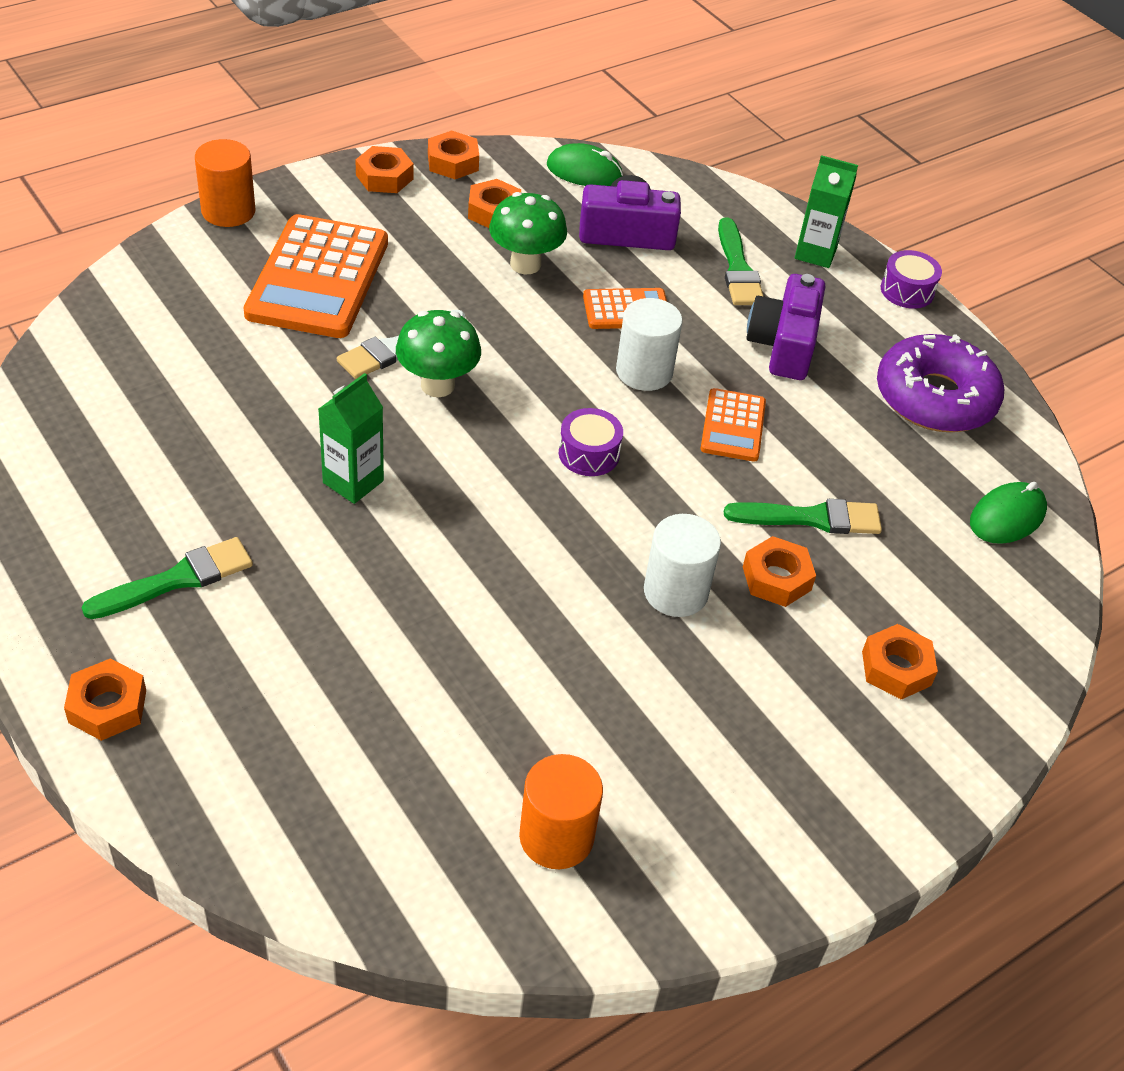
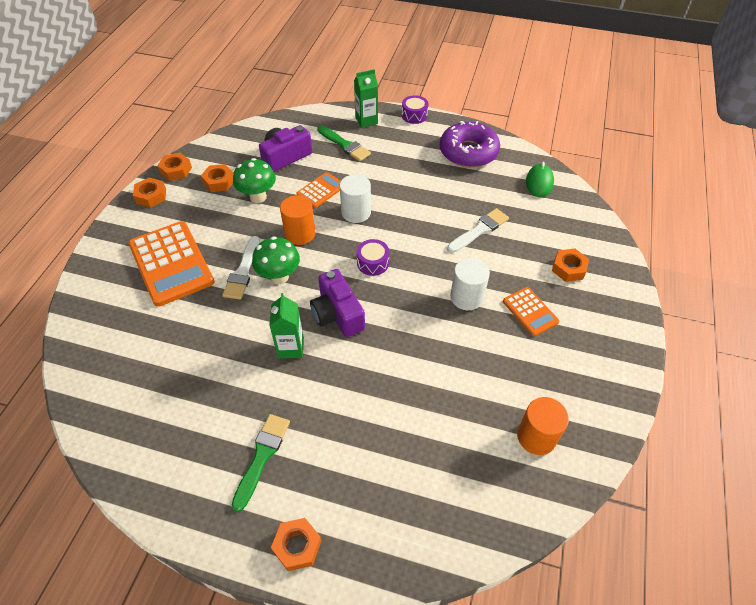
camera: 35 degrees left, 5 degrees up
orange cylinder [195,139,256,227] -> orange cylinder moved to [280,195,315,245]
green mouse [547,143,623,186] -> none
orange calculator [700,388,766,462] -> orange calculator moved to [503,287,559,336]
green brush [724,499,882,534] -> white brush [447,208,509,253]
orange nut [743,536,816,607] -> none
purple camera [746,274,825,380] -> purple camera moved to [310,269,365,337]

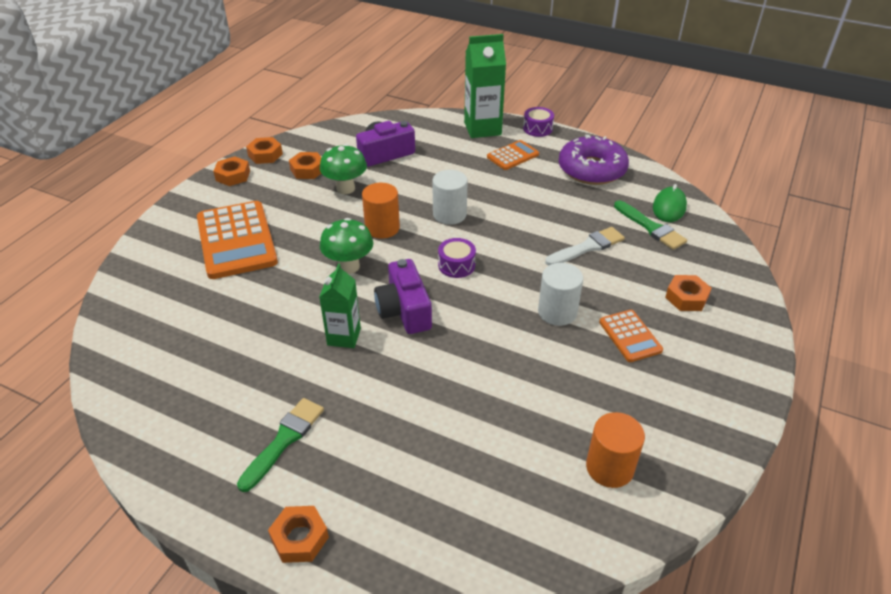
camera: 10 degrees right, 10 degrees down
white brush [222,236,260,300] -> none
orange calculator [296,172,341,208] -> orange calculator moved to [487,140,539,170]
green brush [317,125,371,161] -> green brush moved to [614,200,687,250]
green carton [354,69,378,128] -> green carton [464,34,506,138], size x1.57

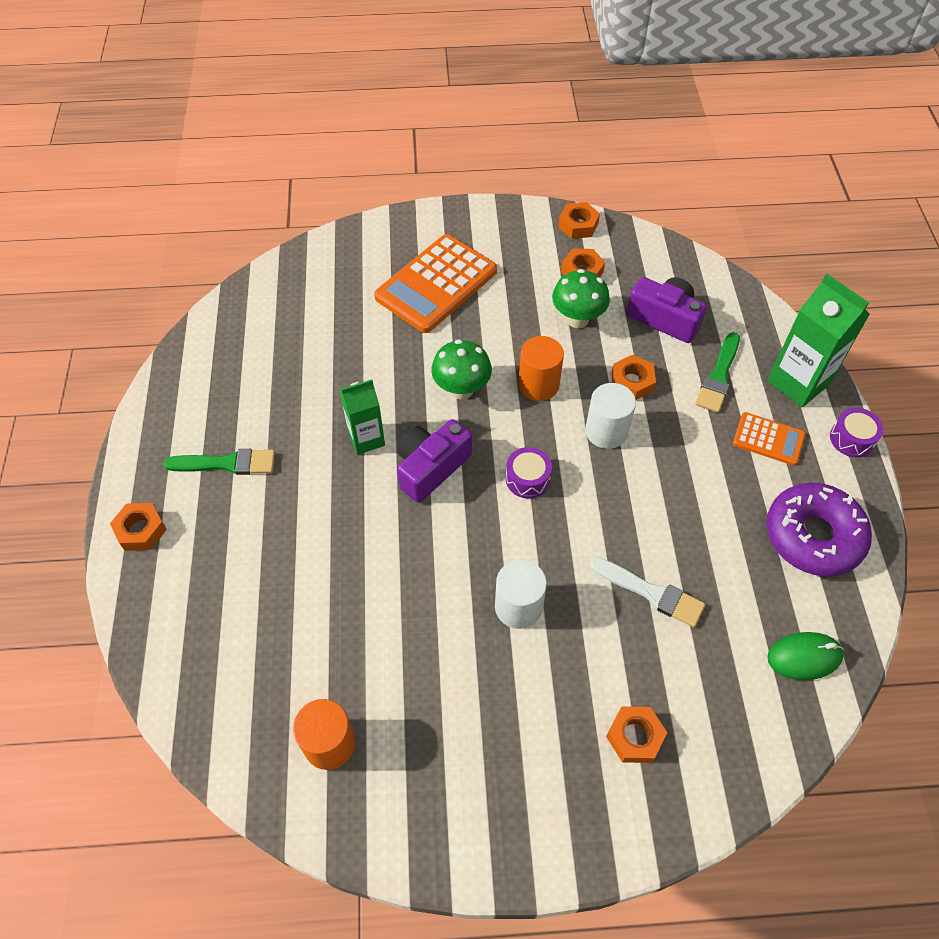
camera: 60 degrees right, 15 degrees up
orange nut [213,156,250,186] -> orange nut moved to [612,355,656,400]
orange calculator [599,310,663,362] -> none
green brush [614,200,687,250] -> green brush moved to [695,332,740,413]

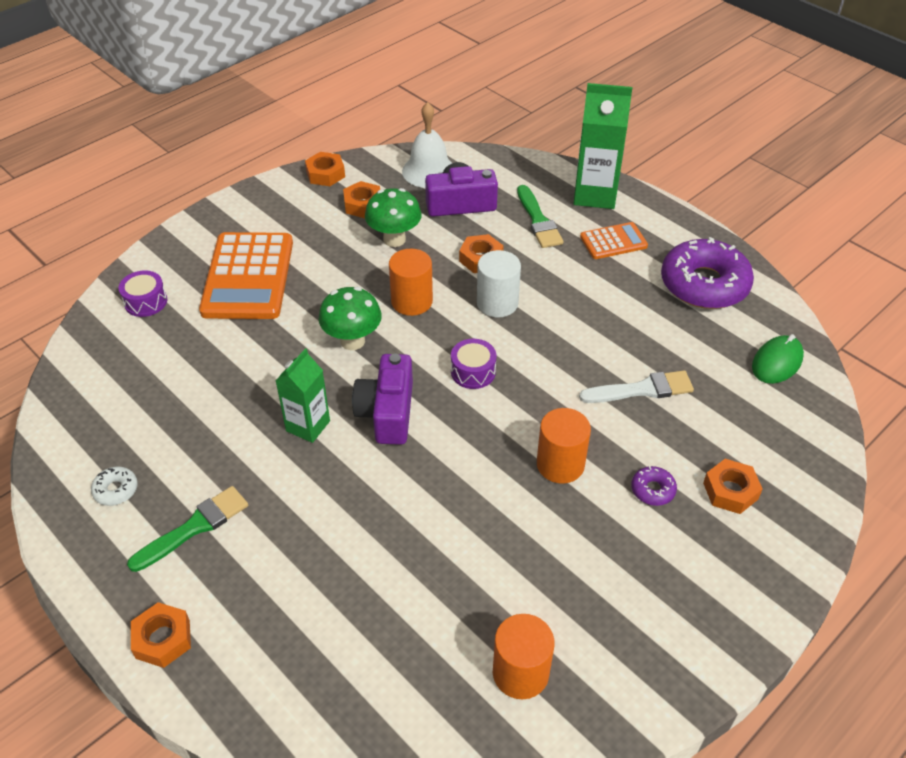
camera: 40 degrees left, 10 degrees down
white cylinder [495,560,547,629] -> orange cylinder [537,408,591,484]
purple drum [830,408,883,458] -> purple drum moved to [119,271,167,317]
none -> white donut [91,466,138,506]
none -> white bell [402,102,452,188]
none -> purple donut [631,466,677,506]

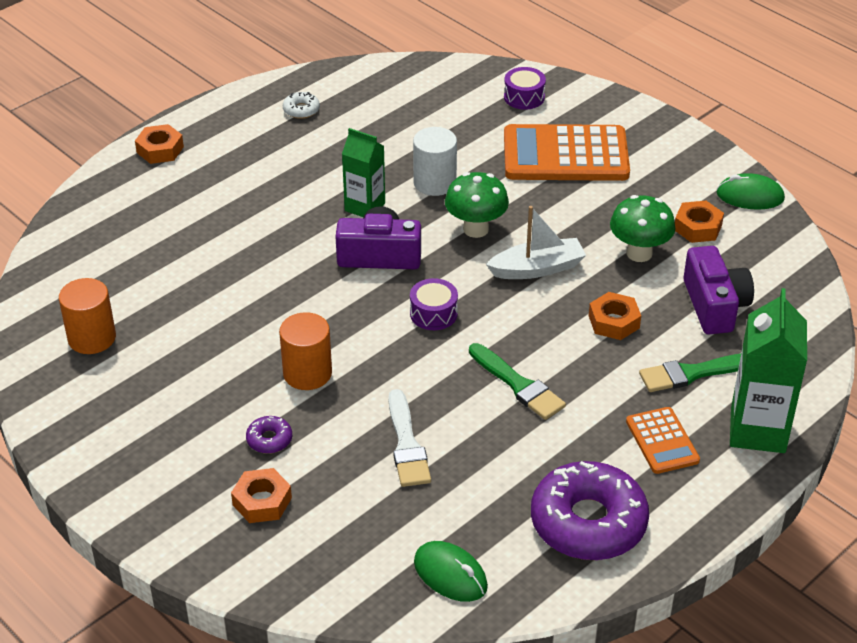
camera: 90 degrees right, 5 degrees down
green brush [127,486,248,572] -> green brush moved to [469,343,566,420]
orange nut [305,152,345,186] -> green mouse [716,173,785,210]
orange cylinder [389,249,433,316] -> white boat [486,206,586,279]
white bell [402,102,452,188] -> none
white cylinder [477,250,521,317] -> white cylinder moved to [413,127,457,196]

